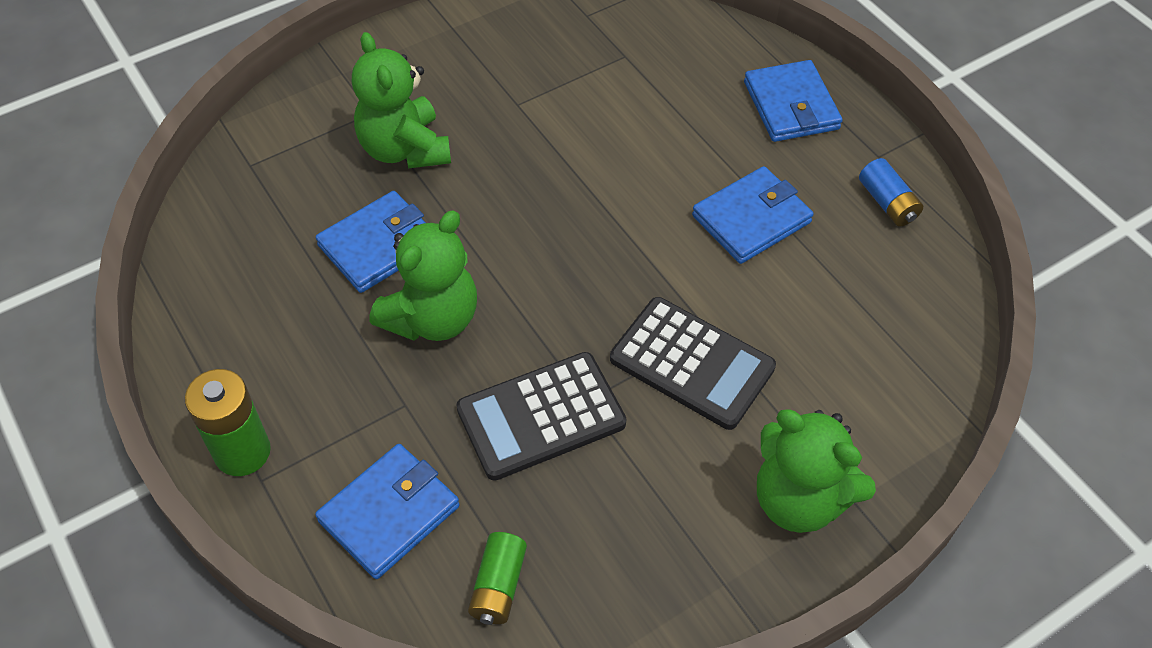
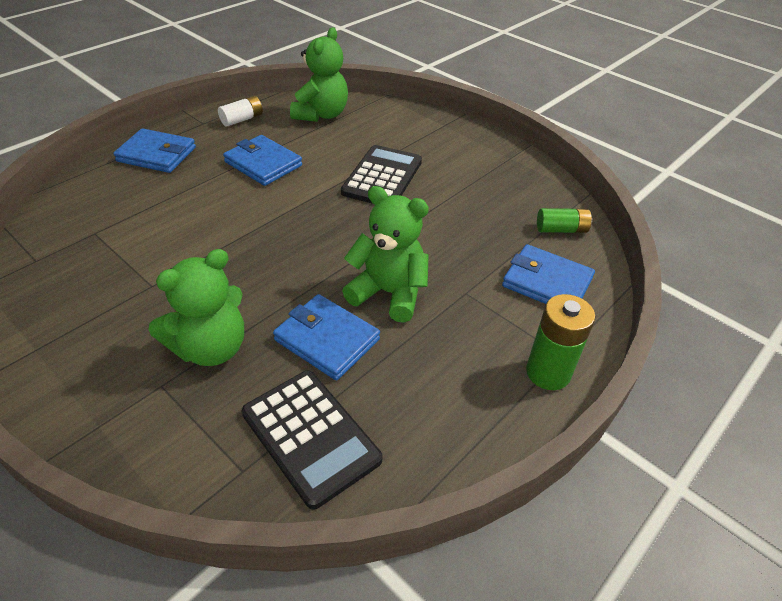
camera: 105 degrees left, 10 degrees down
black calculator [457,352,626,481] -> black calculator moved to [242,370,382,510]
blue wallet [744,60,843,142] -> blue wallet turned 45 degrees clockwise [113,128,196,173]
green teddy bear [757,409,876,533] -> green teddy bear moved to [290,27,348,122]
blue battery [859,158,923,226] -> white battery [218,96,263,127]

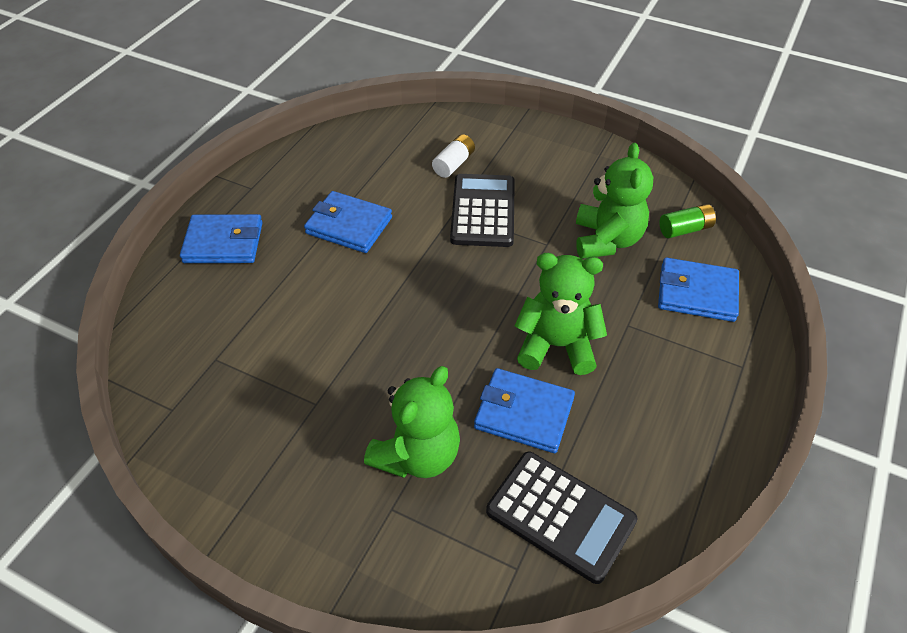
camera: 15 degrees left, 5 degrees up
white battery [218,96,263,127] -> white battery moved to [432,134,475,178]
green teddy bear [290,27,348,122] -> green teddy bear moved to [576,143,653,259]
green battery [526,294,595,390] -> none

